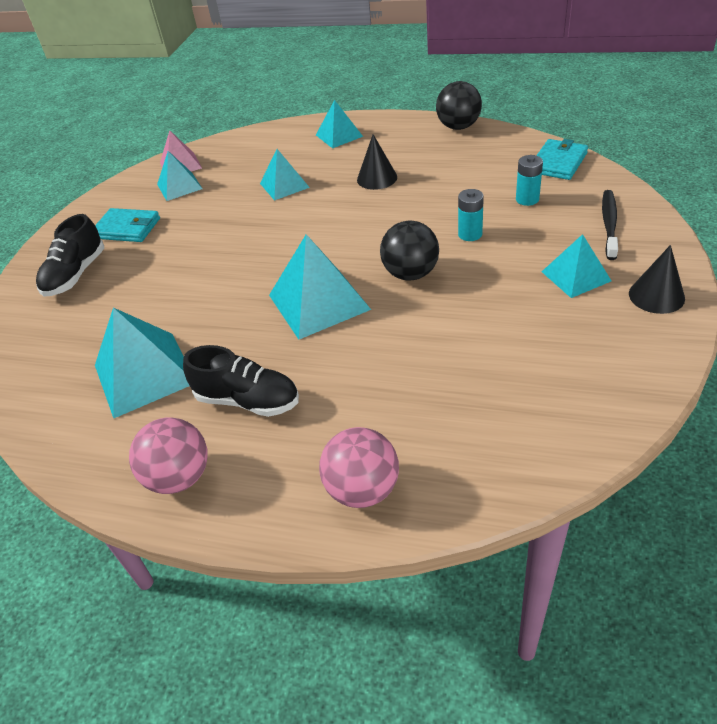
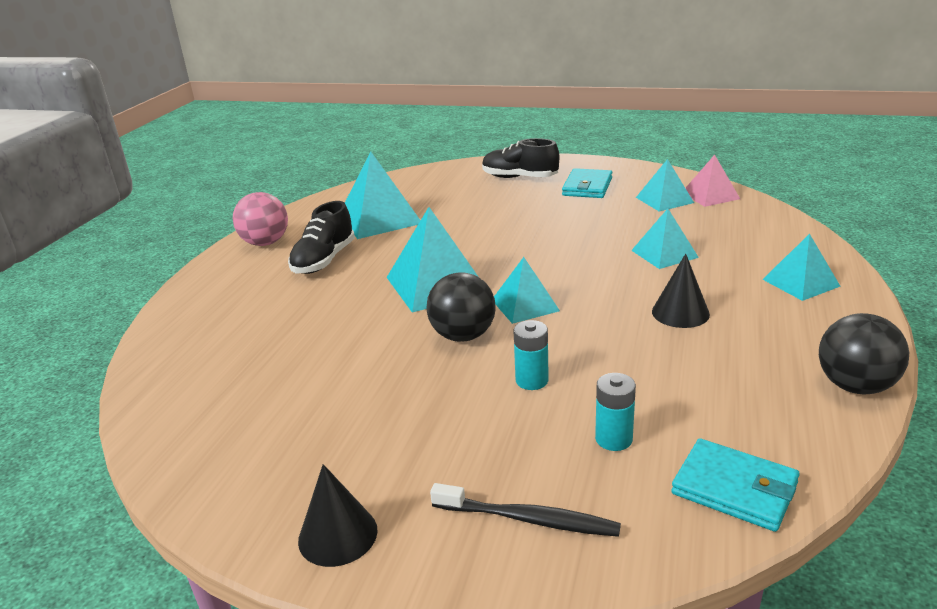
camera: 90 degrees right, 15 degrees down
pink ball [319,427,399,508] -> none
turquoise pyramid [542,234,611,298] -> turquoise pyramid moved to [494,257,560,324]

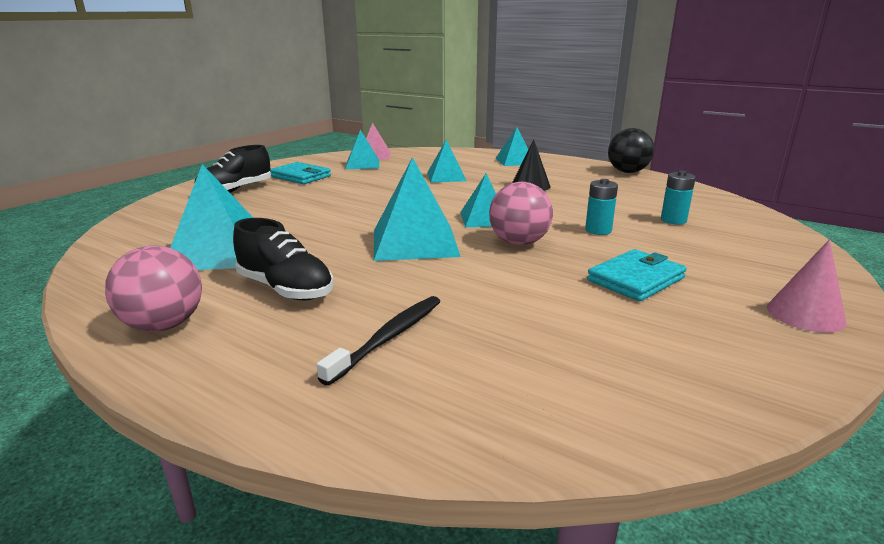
camera: 75 degrees left, 5 degrees down
black cone [298,464,378,567] -> pink cone [767,240,846,333]
black ball [426,272,496,342] -> pink ball [489,182,553,245]
black toothbrush [430,483,621,537] -> black toothbrush moved to [317,296,441,386]
turquoise wallet [671,438,800,532] -> turquoise wallet moved to [587,249,687,301]

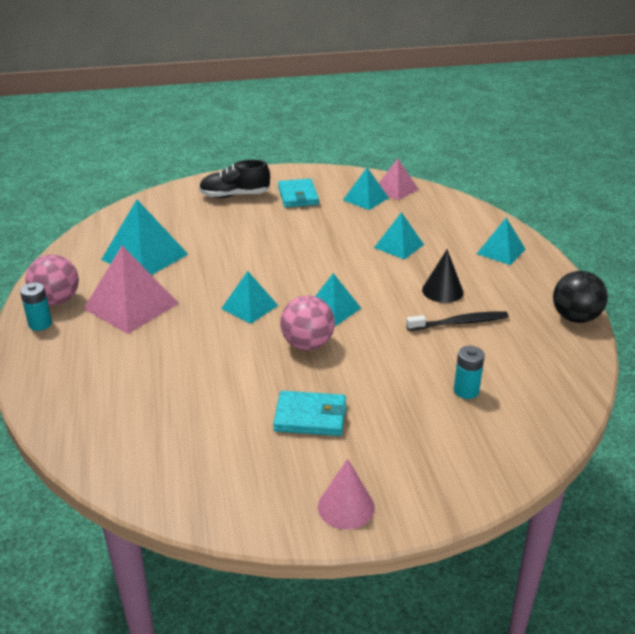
camera: 45 degrees right, 10 degrees up
black shoe [233,218,334,300] -> pink pyramid [84,246,179,334]
black toothbrush [317,296,441,386] -> black toothbrush moved to [406,311,508,331]
turquoise pyramid [374,157,461,261] -> turquoise pyramid [221,271,279,324], size x0.61
turquoise battery [585,179,618,235] -> turquoise battery moved to [20,283,52,331]

